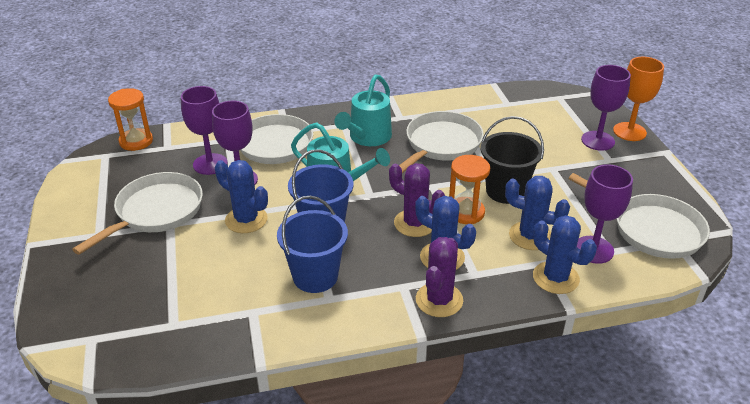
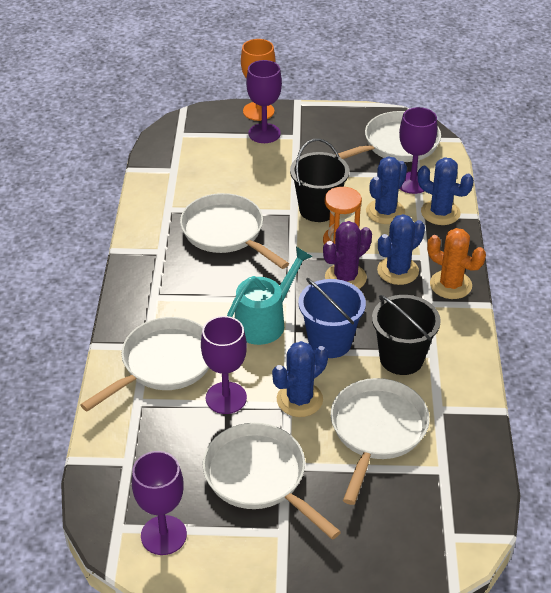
camera: 75 degrees left, 5 degrees up
orange hourglass [108,88,153,151] -> none
purple goblet [181,86,228,175] -> purple goblet moved to [132,451,187,555]
blue bucket [277,196,348,293] -> black bucket [372,295,441,375]
turquoise watering can [334,74,392,146] -> none
purple cactus [416,237,463,317] -> orange cactus [427,228,486,299]
blue cactus [533,215,597,294] -> blue cactus turned 60 degrees clockwise [418,157,474,225]
none -> white pan [331,378,430,505]

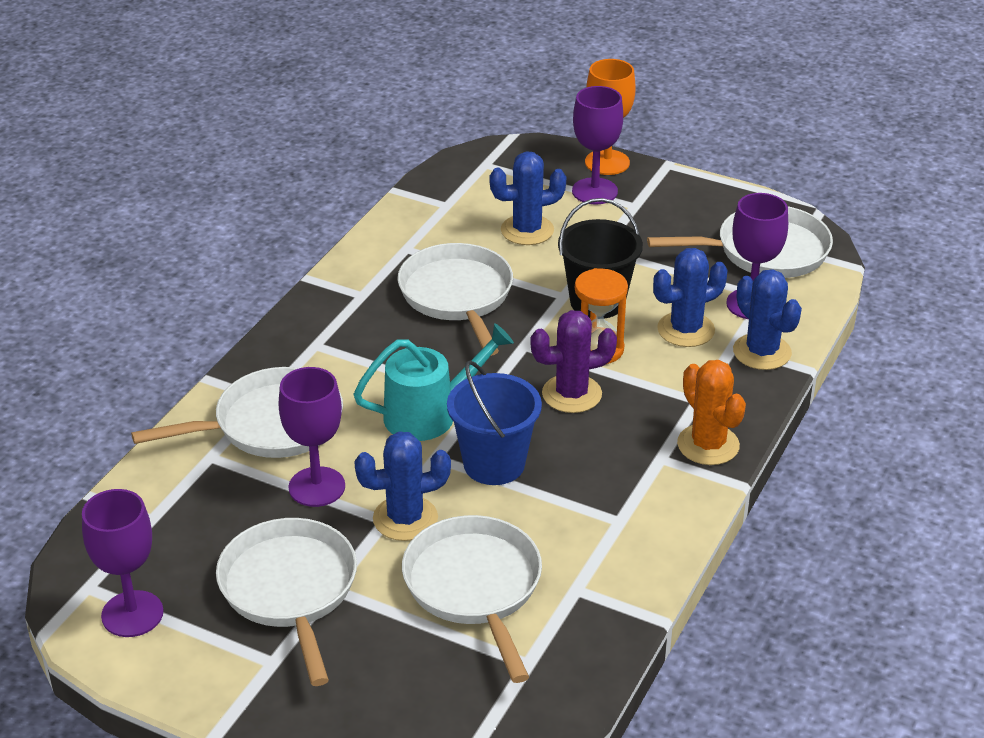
camera: 25 degrees right, 5 degrees down
white pan [331,378,430,505] -> white pan turned 60 degrees counterclockwise [402,515,542,683]
black bucket [372,295,441,375] -> none
blue cactus [377,214,425,285] -> blue cactus moved to [489,152,566,245]

